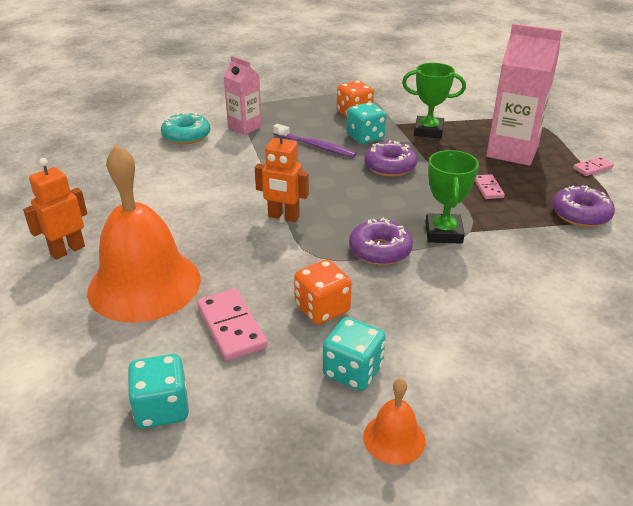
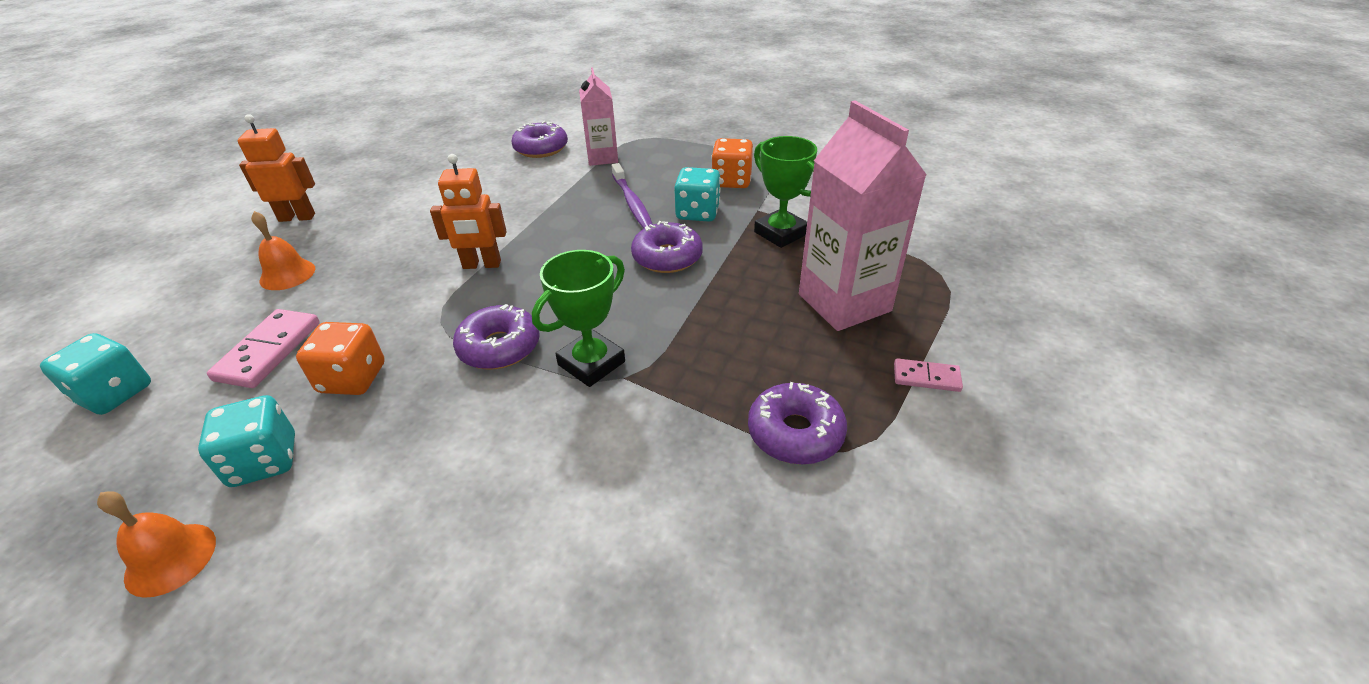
camera: 40 degrees right, 5 degrees up
orange bell [87,144,201,322] -> orange bell [251,211,315,290], size x0.43
turquoise donut [161,112,210,144] -> purple donut [511,121,568,158]
orange robot [255,128,309,222] -> orange robot turned 60 degrees counterclockwise [430,154,507,269]
pink domino [475,174,505,199] -> none

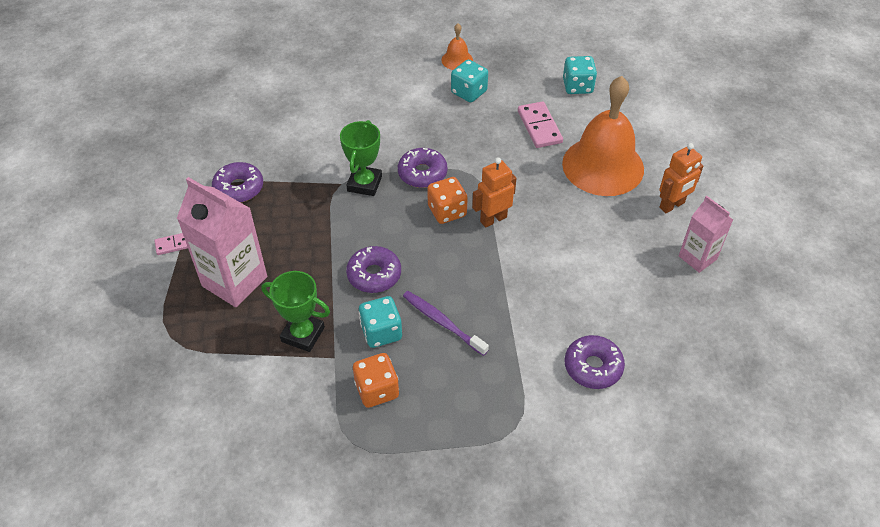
camera: 150 degrees right, 10 degrees up
orange bell [251,211,315,290] -> orange bell [562,76,644,196], size x2.30
orange dice [296,322,385,395] -> orange dice moved to [427,177,468,224]
pink carton [579,67,618,166] -> pink carton moved to [679,196,733,273]

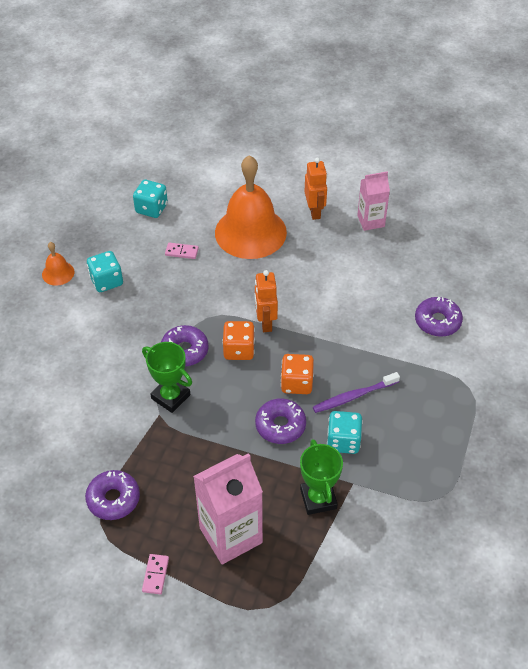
camera: 65 degrees left, 0 degrees up
green trophy [261,271,330,352] -> green trophy turned 60 degrees counterclockwise [300,439,343,515]
orange dice [353,353,399,408] -> orange dice moved to [281,354,314,394]
pink domino [518,101,563,148] -> pink domino [165,243,199,259], size x0.59

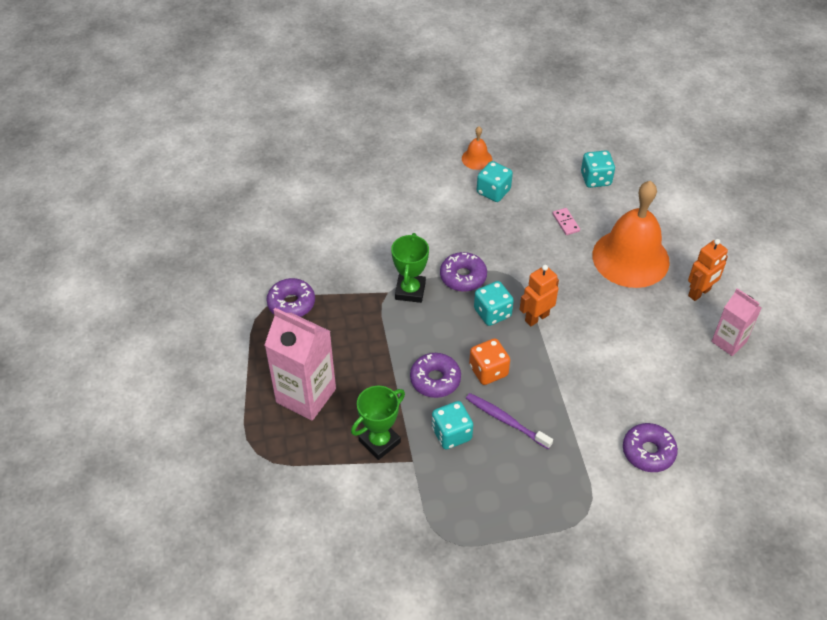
camera: 60 degrees right, 0 degrees up
pink domino [142,554,169,594] -> none
orange dice [222,321,255,360] -> turquoise dice [474,281,514,326]

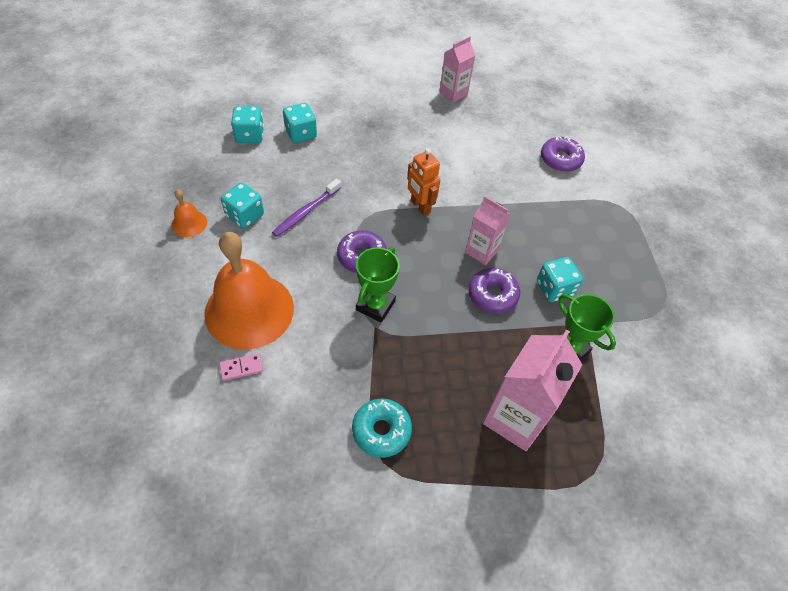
camera: 90 degrees left, 5 degrees up
purple donut [267,278,315,317] -> turquoise donut [352,399,412,458]
green trophy [391,233,429,303] -> green trophy turned 75 degrees counterclockwise [356,247,400,323]
purple toothbrush [466,393,553,449] -> purple toothbrush moved to [272,179,341,237]
orange dice [469,338,510,385] -> pink carton [465,196,511,265]
turquoise dice [474,281,514,326] -> turquoise dice moved to [283,103,317,143]
pink domino [552,208,580,235] -> pink domino moved to [220,353,263,381]
orange bell [592,181,670,288] -> orange bell moved to [204,232,294,350]
orange robot [688,239,728,301] -> none

